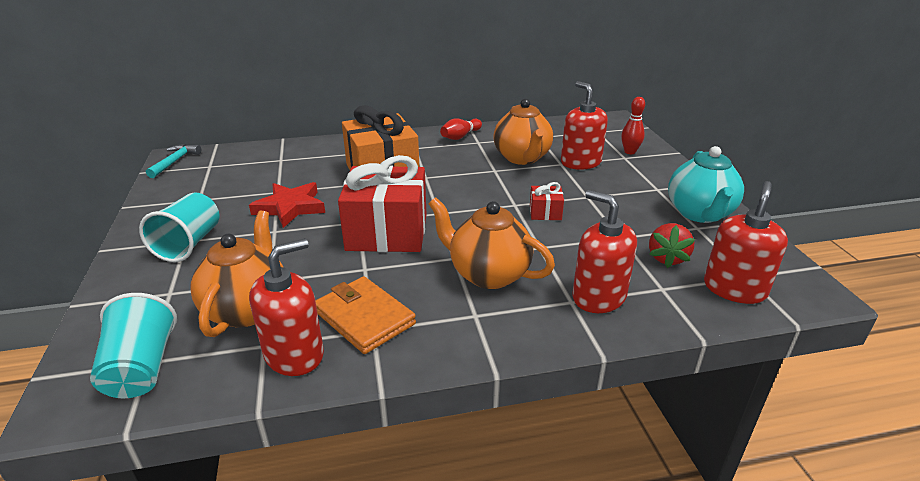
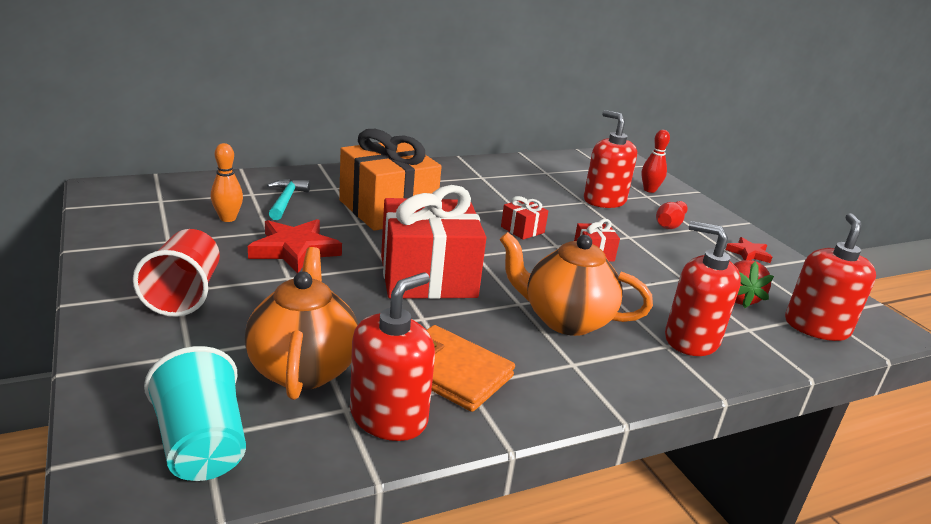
camera: 15 degrees left, 5 degrees down
turquoise cup [139,192,219,262] -> red cup [133,229,220,317]
turquoise hammer [146,144,201,178] -> turquoise hammer moved to [267,179,310,220]
red bowling pin [440,118,482,140] -> red bowling pin moved to [656,201,688,229]
orange teapot [493,99,553,165] -> none
turquoise teapot [668,146,744,223] -> red star [726,237,772,263]
none -> orange bowling pin [211,143,243,222]
none -> red gift [501,196,548,240]

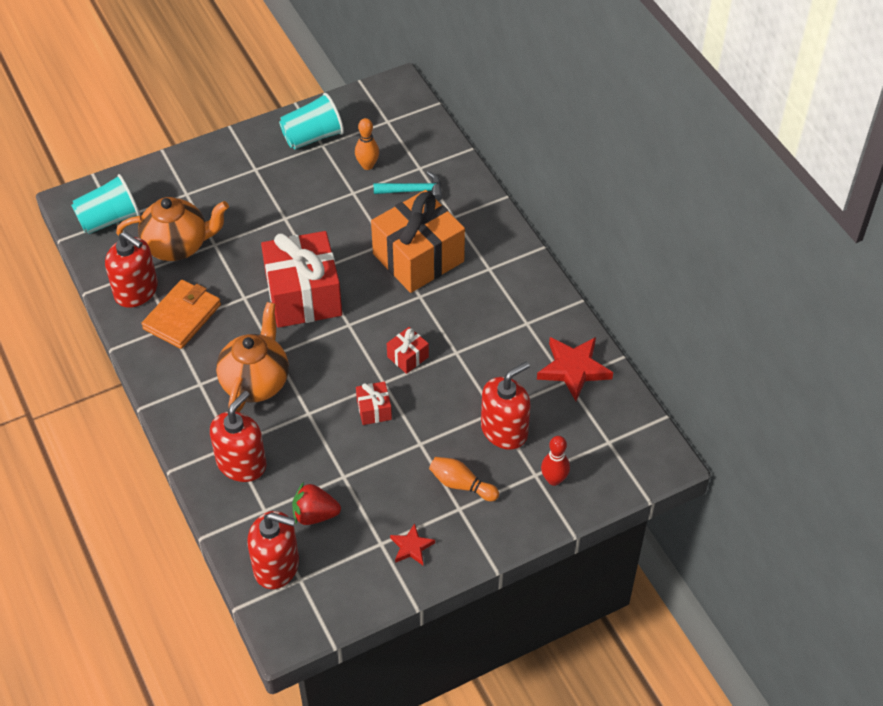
camera: 90 degrees right, 25 degrees up
red cup [133,229,220,317] -> none
red star [248,219,342,273] -> red star moved to [537,337,613,401]
red bowling pin [656,201,688,229] -> orange bowling pin [429,457,499,501]
none -> turquoise cup [279,93,344,149]

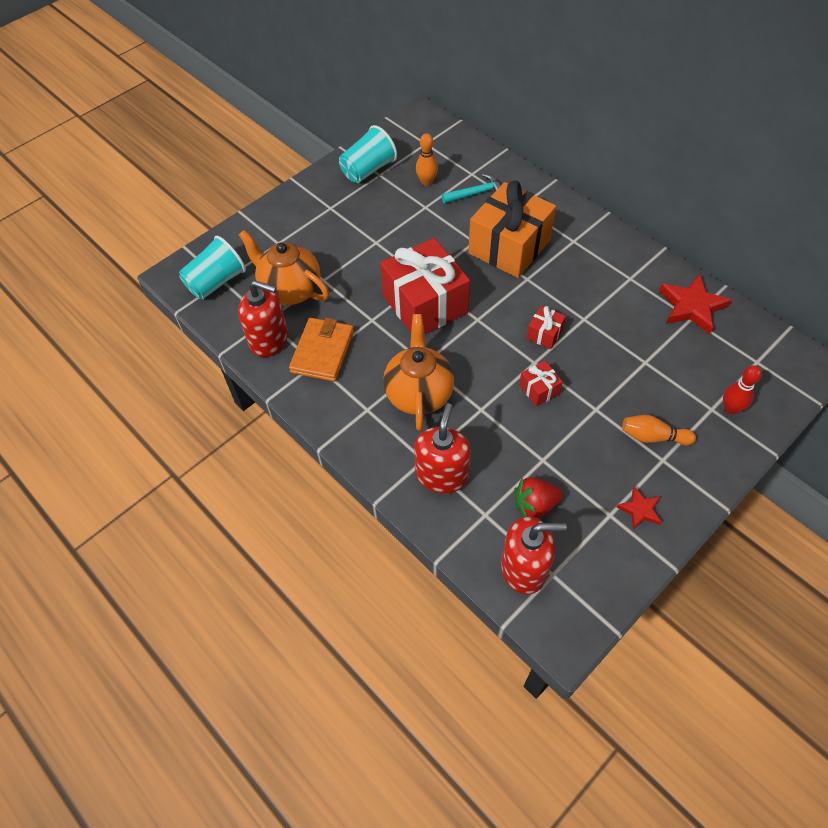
camera: 15 degrees left, 5 degrees up
orange teapot [116,197,229,261] -> orange teapot turned 120 degrees counterclockwise [239,230,329,305]
red soap dispenser [481,362,531,450] -> none

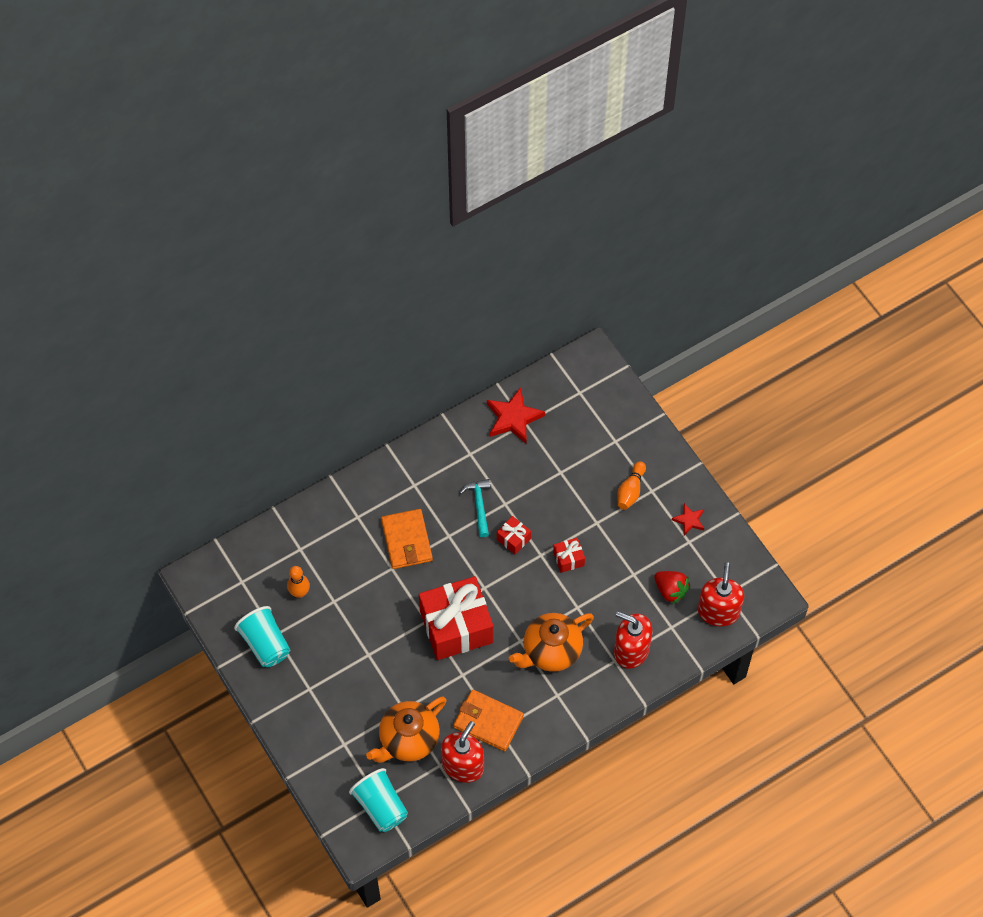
camera: 80 degrees left, 5 degrees up
orange teapot [383,314,454,431] -> orange teapot turned 45 degrees counterclockwise [509,613,594,672]
turquoise hammer [442,174,501,204] -> turquoise hammer moved to [460,479,491,537]
orange gift [468,181,556,278] -> orange wallet [381,509,433,569]
red strawberry [514,477,563,519] -> red strawberry turned 45 degrees counterclockwise [654,571,690,604]
red bowling pin [723,365,762,414] -> none

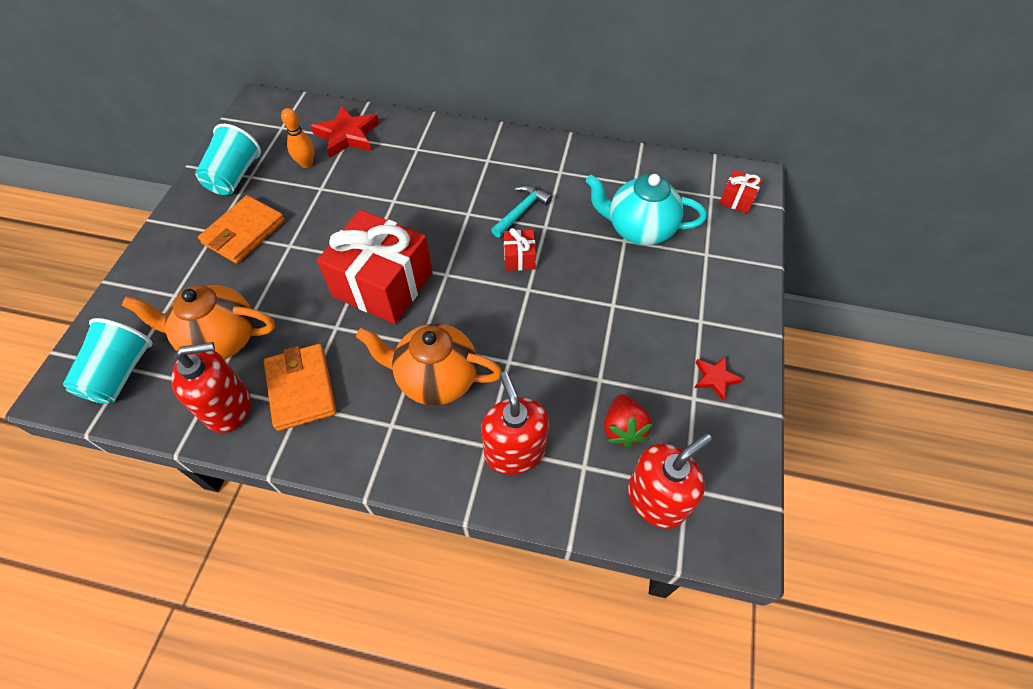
camera: 45 degrees right, 5 degrees down
orange wallet [381,509,433,569] -> orange wallet moved to [198,195,285,264]
red star [487,387,545,444] -> red star moved to [311,105,379,158]
red gift [553,538,585,573] -> red gift moved to [719,170,763,214]
orange bowling pin [617,461,646,510] -> none
none -> turquoise teapot [586,174,707,245]

